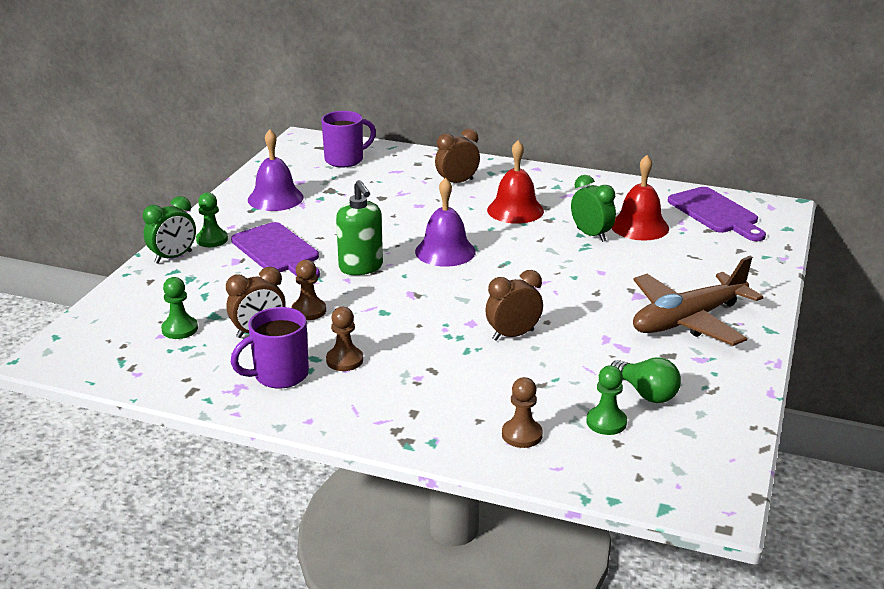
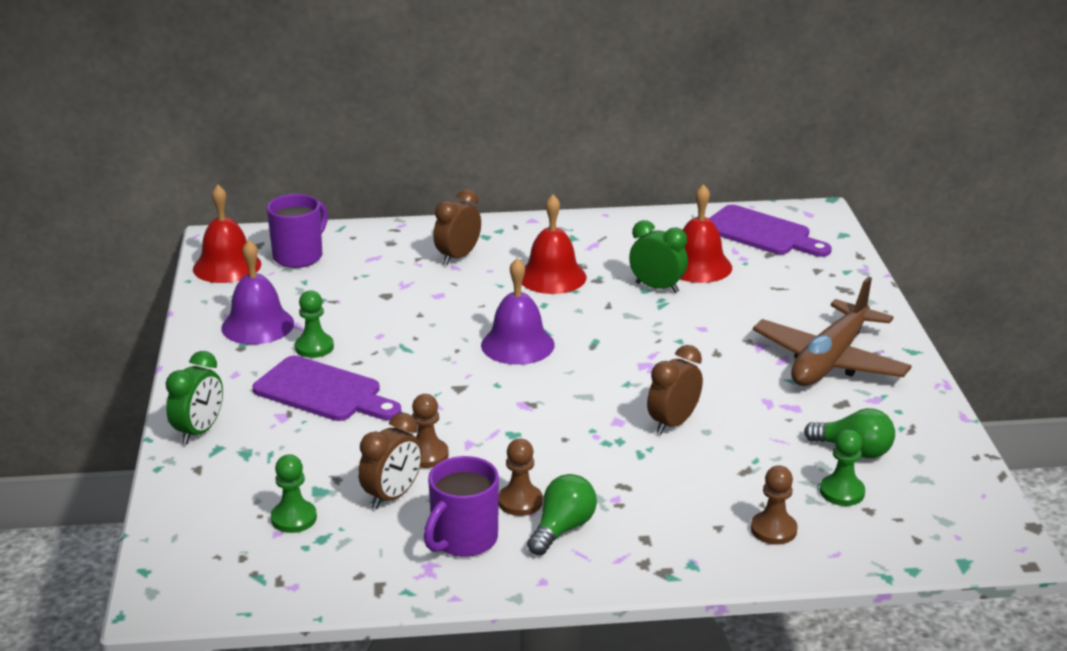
camera: 25 degrees left, 0 degrees up
green pawn [196,192,228,247] -> green pawn moved to [295,290,334,358]
green soap dispenser [336,180,383,275] -> none
none -> red bell [193,185,261,283]
none -> green light bulb [527,474,597,555]

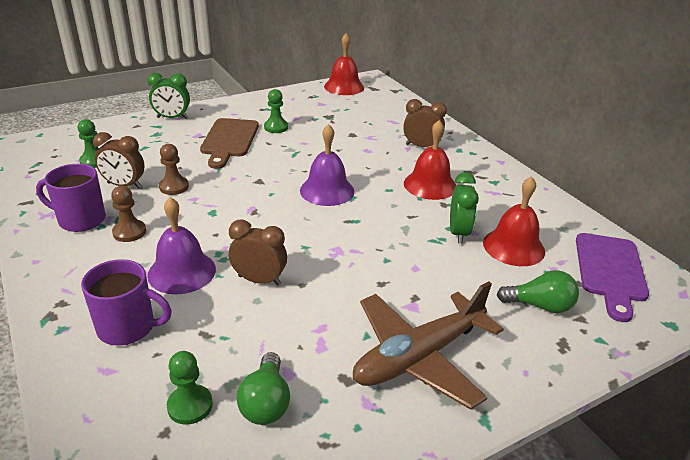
camera: 65 degrees right, 5 degrees up
purple bell [221,240,294,344] -> purple bell moved to [147,197,216,294]
purple cutting board [253,356,401,421] -> brown cutting board [200,118,259,169]
purple mug [267,194,328,268] -> purple mug moved to [81,259,172,346]
green light bulb [527,474,597,555] -> green light bulb moved to [497,270,579,313]
brown pawn [751,466,798,545] -> none
brown plane [753,276,912,386] -> brown plane turned 45 degrees counterclockwise [353,281,504,410]

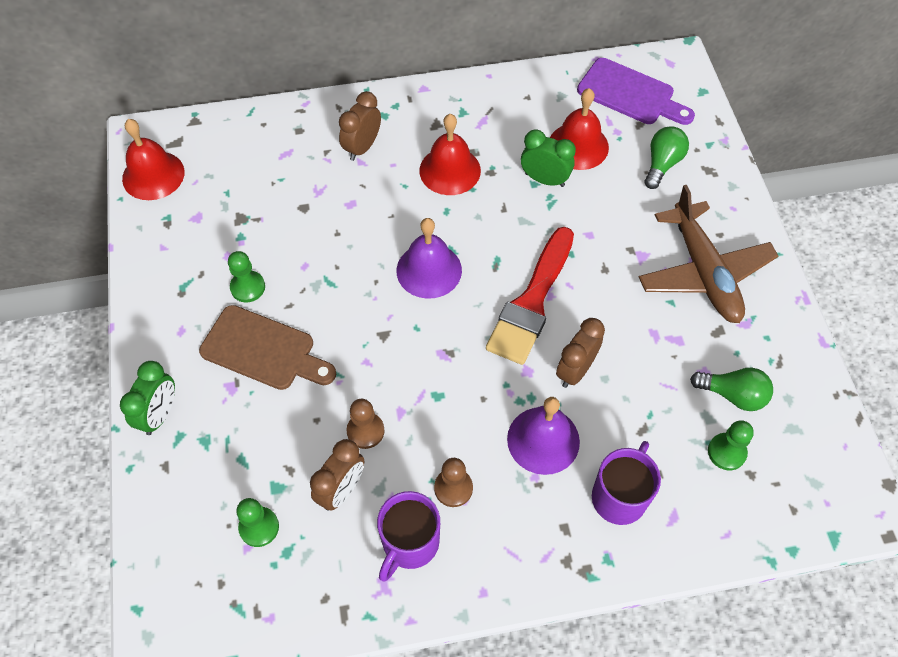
camera: 70 degrees left, 25 degrees up
none -> red brush [486,227,574,365]

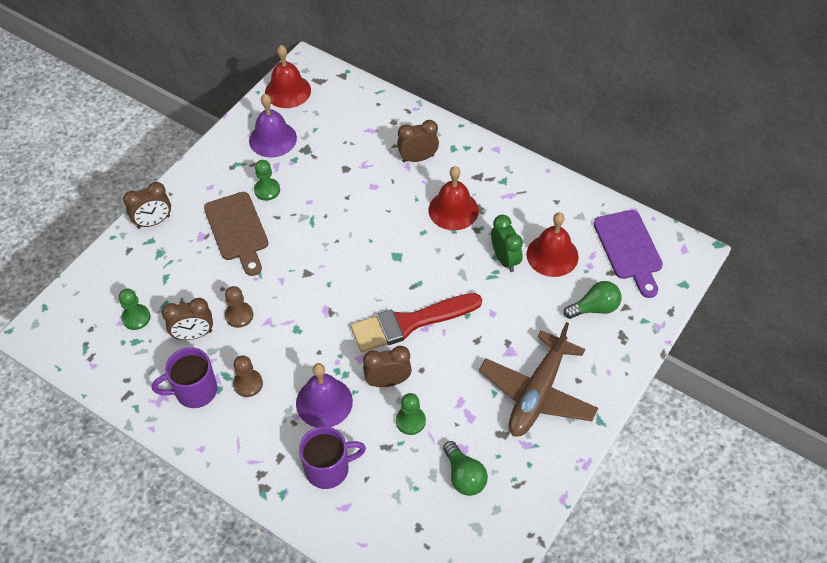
camera: 45 degrees right, 5 degrees down
green clock [120,361,175,435] -> brown clock [123,182,171,229]
purple bell [397,218,462,299] -> purple bell moved to [249,94,297,157]
green pawn [708,420,754,470] -> green pawn moved to [396,393,426,435]

